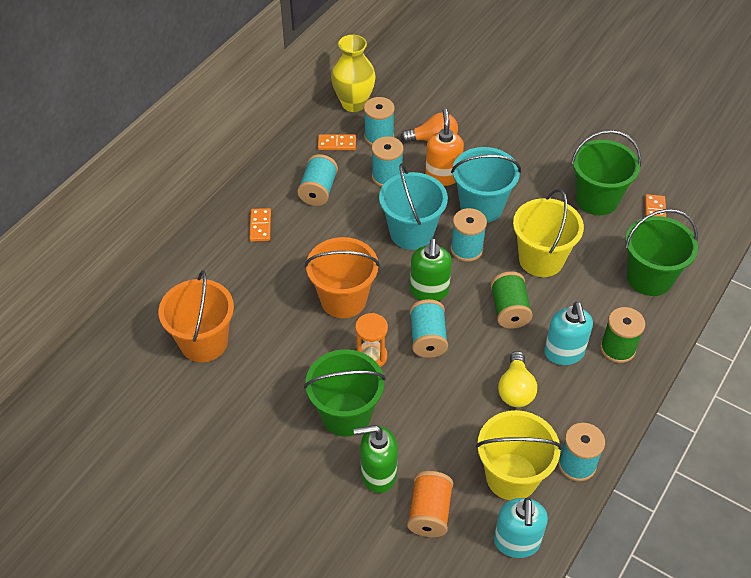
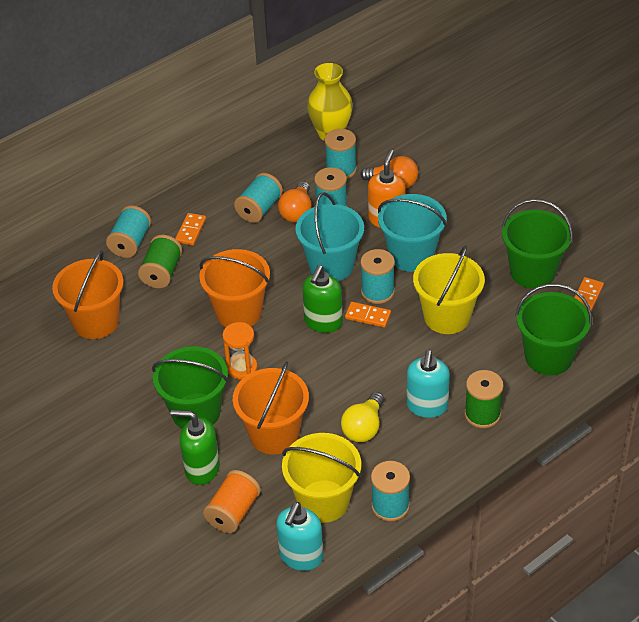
camera: 20 degrees right, 5 degrees down
orange domino [318,134,356,150] -> orange domino moved to [345,302,391,328]
turquoise spool [410,299,448,358] -> turquoise spool moved to [106,205,151,258]
green spool [491,271,533,329] -> green spool moved to [138,235,182,288]
none -> orange bucket [233,361,309,454]
none -> orange light bulb [278,181,312,223]

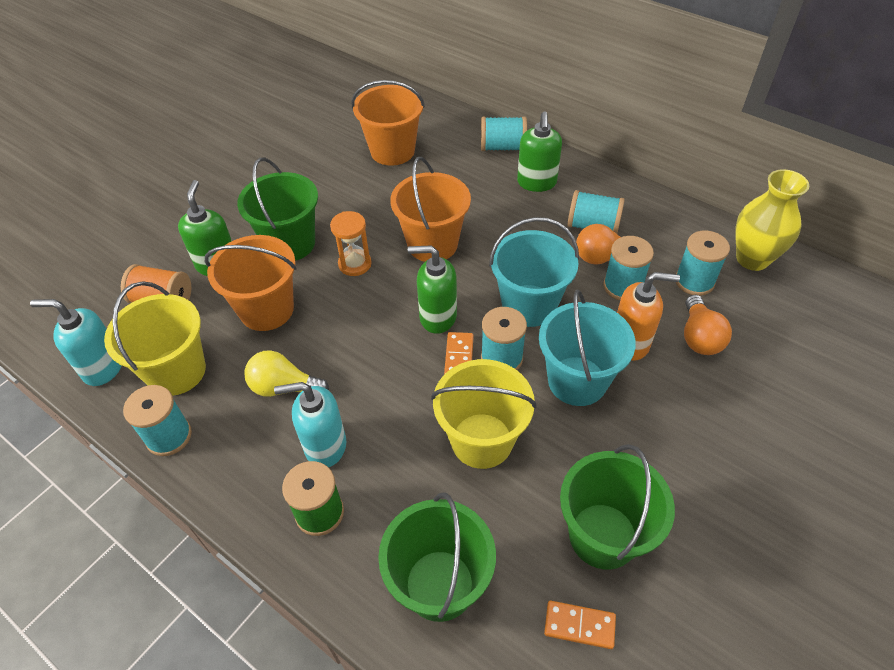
camera: 75 degrees right, 5 degrees up
green spool [138,235,182,288] -> none
orange domino [175,213,206,245] -> green soap dispenser [517,112,562,192]

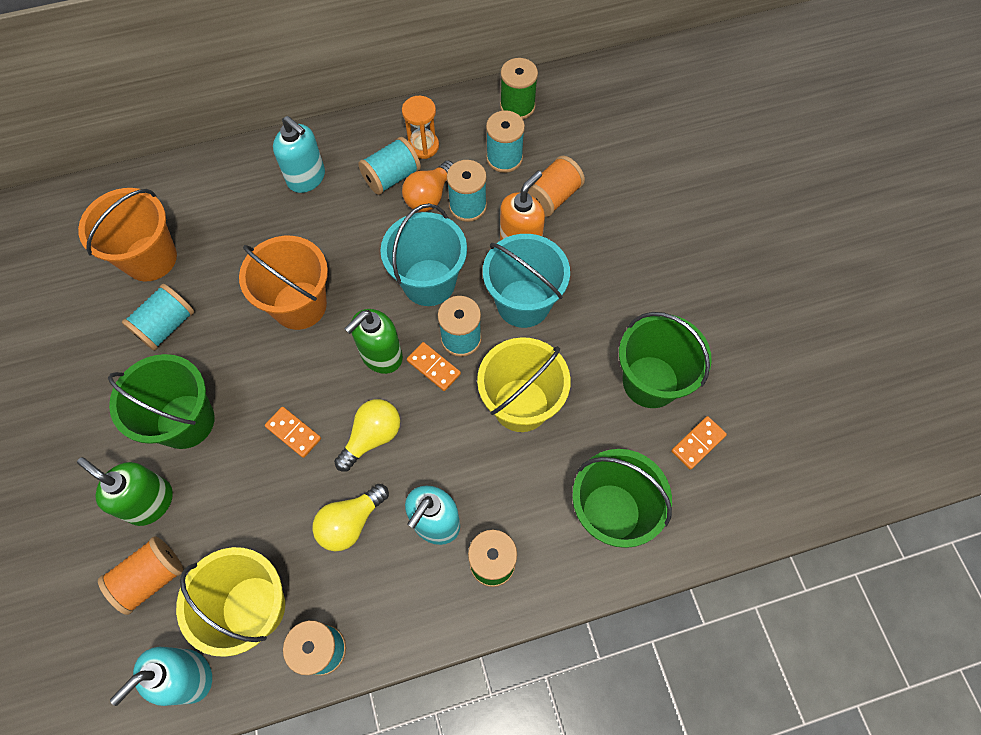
camera: 55 degrees left, 15 degrees up
orange bucket [205,235,297,331] -> none
orange hourglass [330,211,372,276] -> orange hourglass moved to [402,96,439,159]
turquoise spool [481,116,527,151] -> turquoise spool moved to [122,284,194,351]
green soap dispenser [517,112,562,192] -> turquoise soap dispenser [273,116,325,193]
orange light bulb [684,295,732,355] -> orange spool [528,155,585,217]
yellow vase [735,169,809,271] -> green spool [500,58,538,119]
none -> orange domino [265,407,321,458]
none -> yellow light bulb [334,399,400,472]

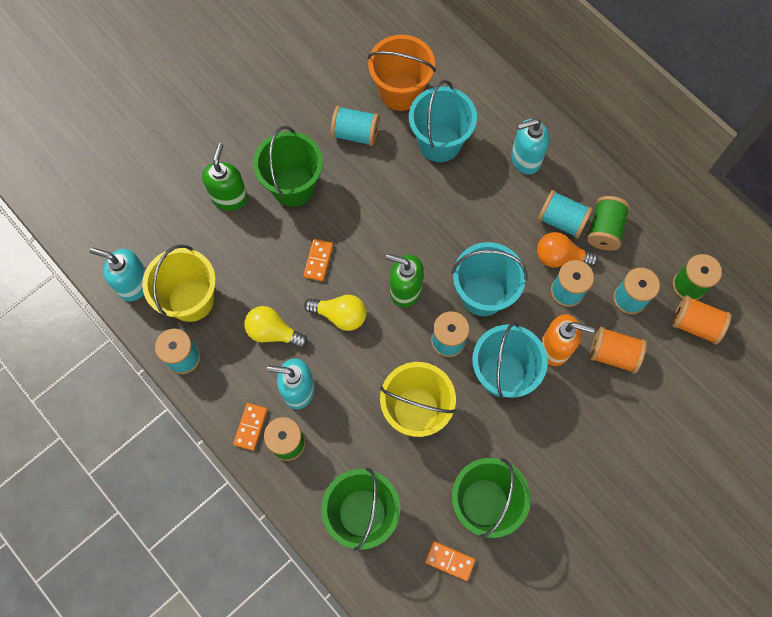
camera: 65 degrees right, 5 degrees up
orange spool [98,536,184,615] -> orange spool moved to [672,295,731,344]
orange bucket [239,236,328,330] -> none
turquoise soap dispenser [273,116,325,193] -> turquoise soap dispenser turned 60 degrees clockwise [511,119,549,174]
orange hourglass [402,96,439,159] -> green spool [587,196,630,251]
orange domino [407,342,461,391] -> orange domino moved to [233,403,268,451]
none -> turquoise bucket [409,80,477,162]

